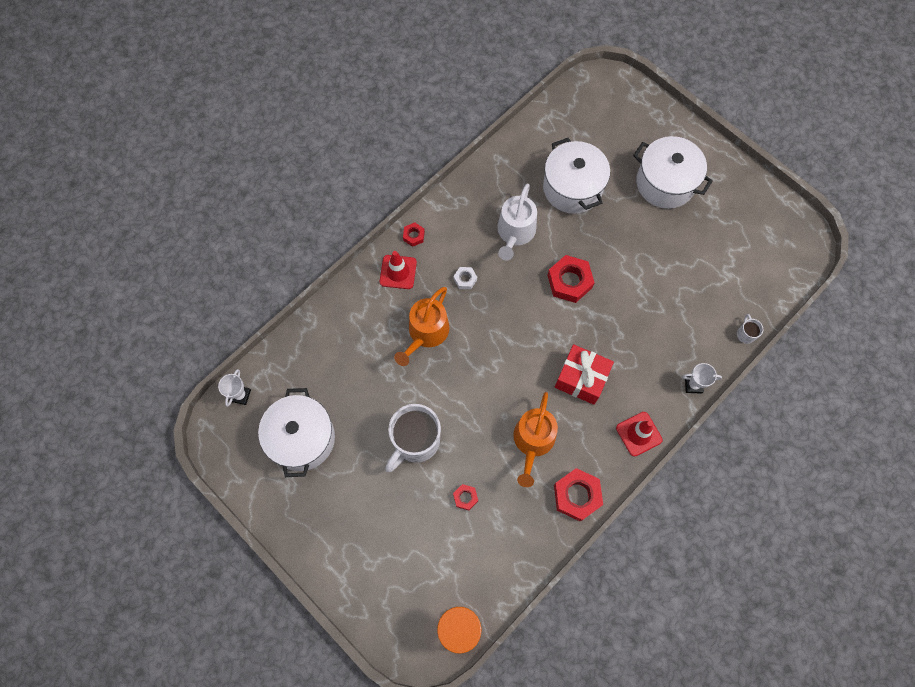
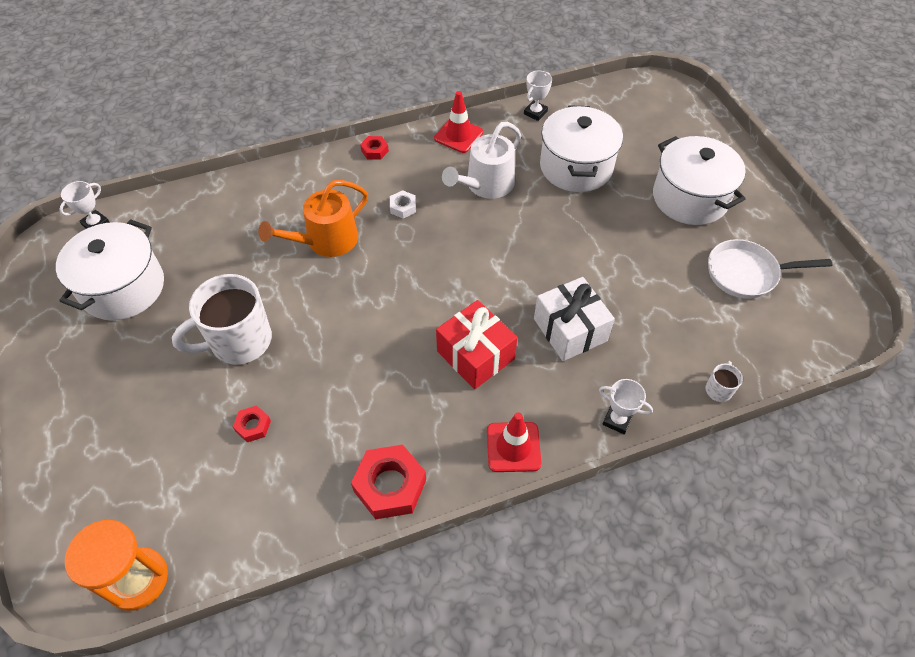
camera: 25 degrees right, 15 degrees down
red traffic cone [380,251,417,289] -> red traffic cone moved to [434,91,483,153]
orange watering can [513,392,558,487] -> none
red nut [547,255,595,303] -> none
none -> white trophy [524,71,552,121]
none -> white gift [534,277,615,361]
none -> white pan [708,239,832,299]

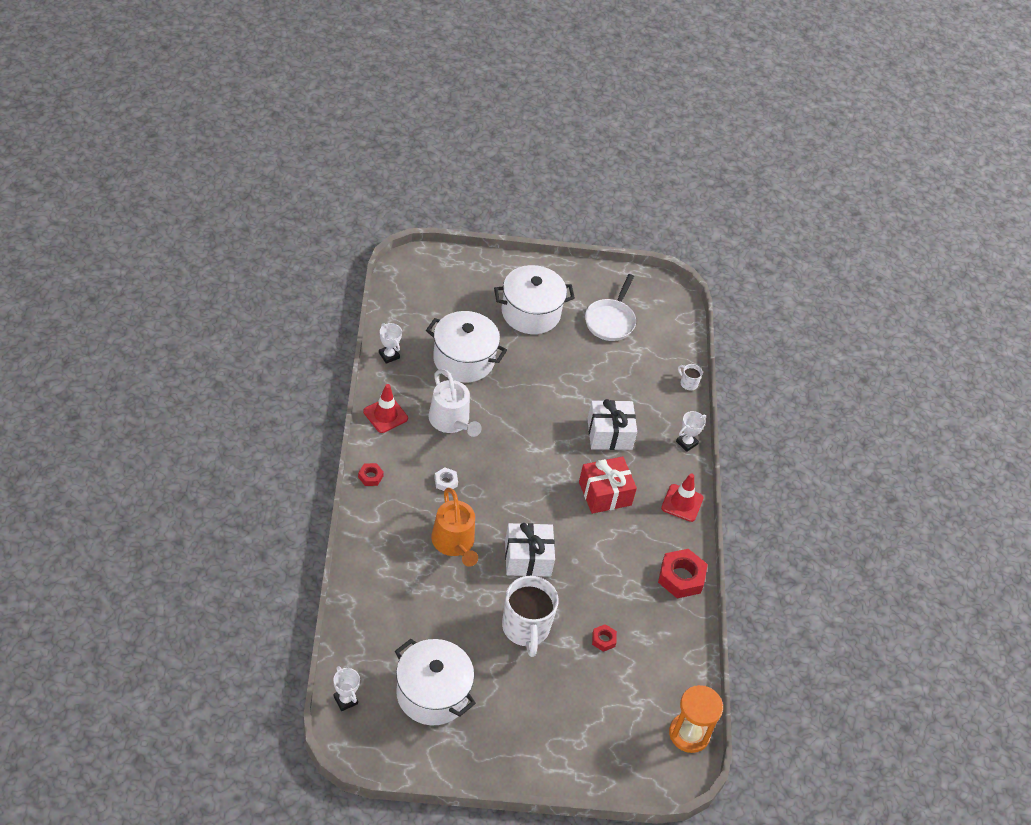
camera: 75 degrees left, 5 degrees down
none -> white gift [505,523,555,577]

